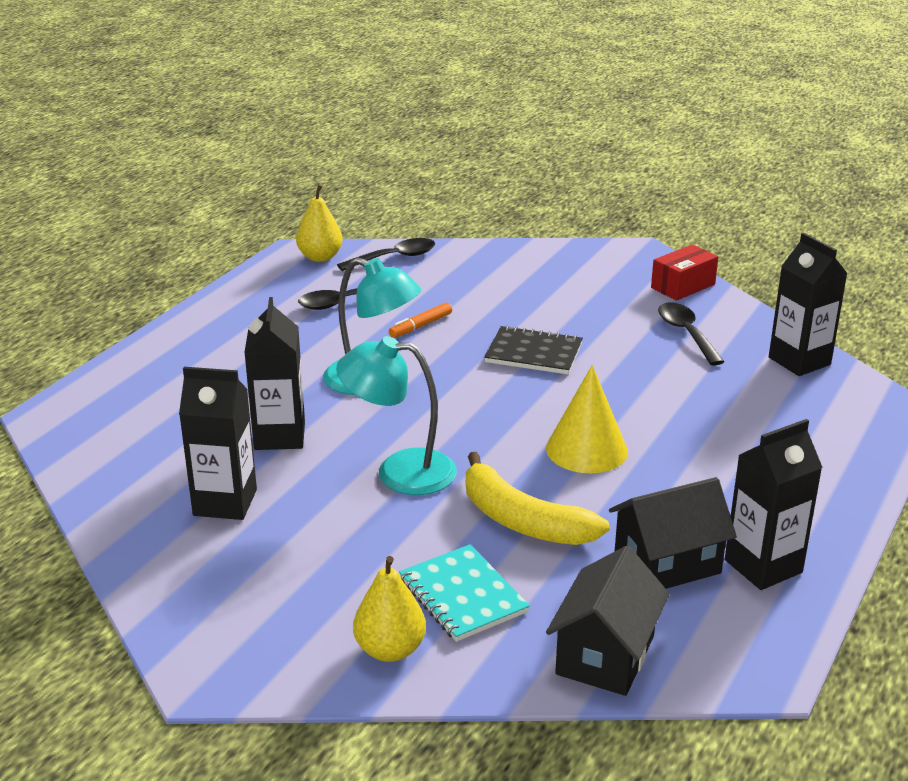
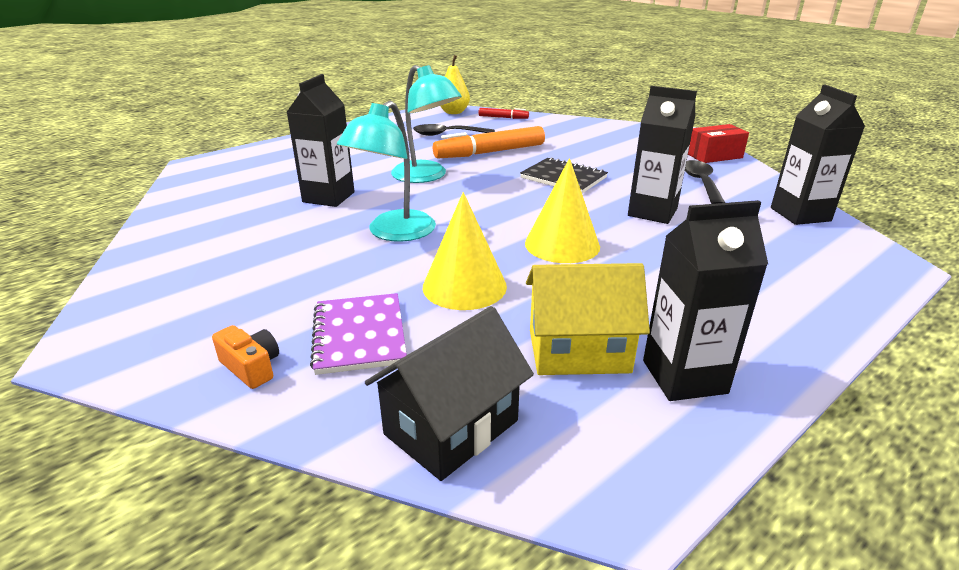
camera: 20 degrees right, 0 degrees up
black carton [179,367,257,520] -> black carton moved to [628,86,697,224]
turquoise lamp [336,336,457,495] -> turquoise lamp turned 90 degrees counterclockwise [337,100,436,242]
black spoon [337,238,435,271] -> red marker [478,108,529,119]
yellow pear [353,556,426,662] -> orange camera [212,325,279,389]
orange marker [389,302,452,338] -> orange marker [433,126,545,158], size x1.97
turquoise notebook [399,544,530,642] -> purple notebook [310,293,407,375]
yellow banana [466,452,610,545] -> yellow cone [423,192,507,310]
black house [609,477,737,589] -> yellow house [526,263,650,375]

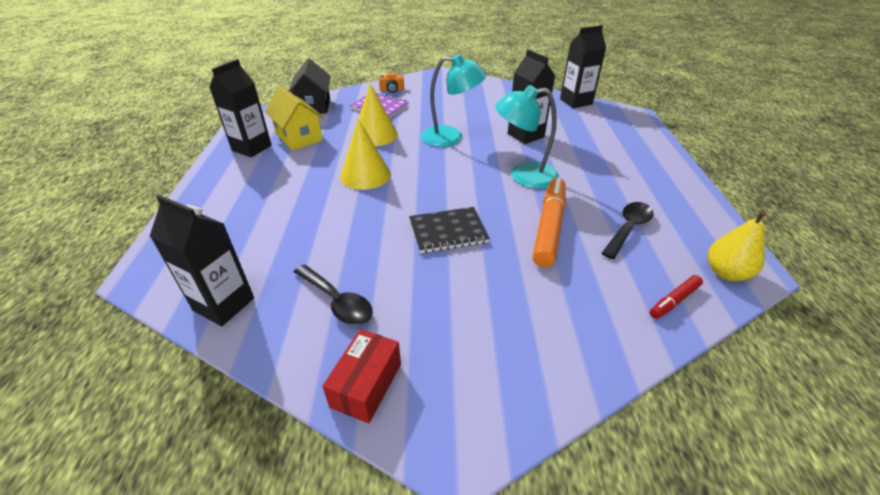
camera: 130 degrees right, 10 degrees up
turquoise lamp [337,100,436,242] -> turquoise lamp turned 120 degrees clockwise [421,54,487,147]
yellow house [526,263,650,375] -> yellow house turned 75 degrees counterclockwise [265,86,324,150]
black carton [628,86,697,224] -> black carton moved to [560,25,606,108]

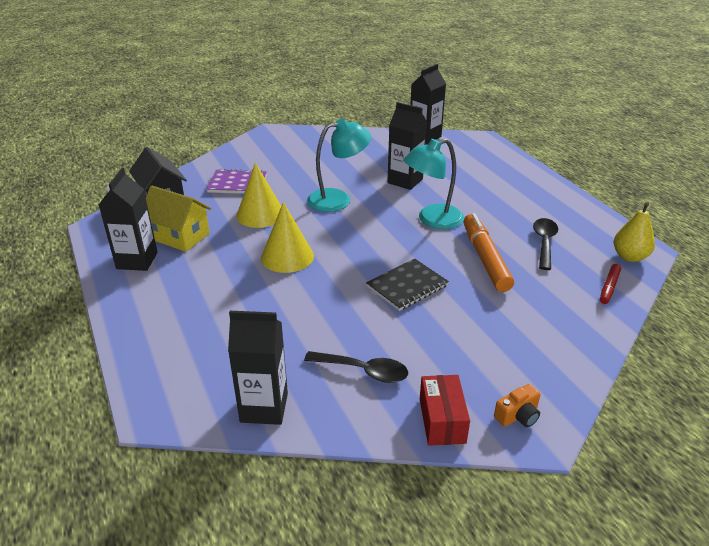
camera: 25 degrees left, 5 degrees down
orange camera [379,73,404,93] -> orange camera moved to [494,384,541,427]

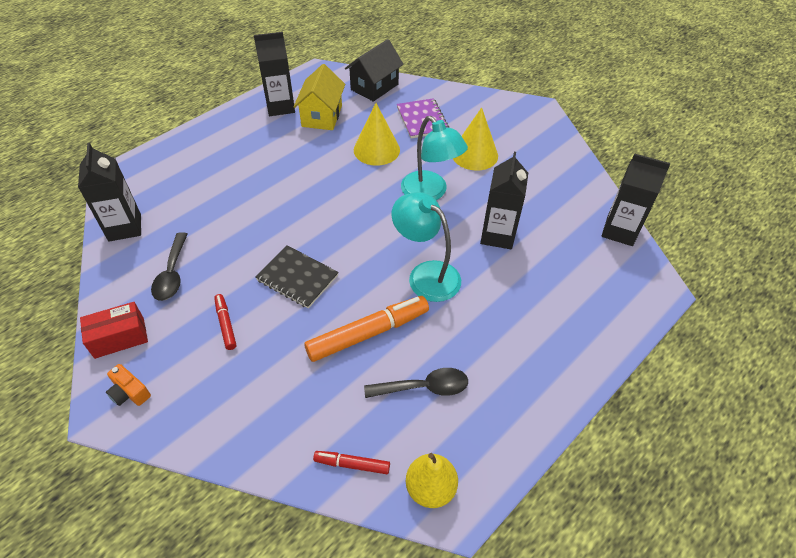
camera: 70 degrees right, 15 degrees up
yellow cone [261,202,314,273] -> yellow cone moved to [453,107,498,171]
none -> red marker [214,294,236,350]

